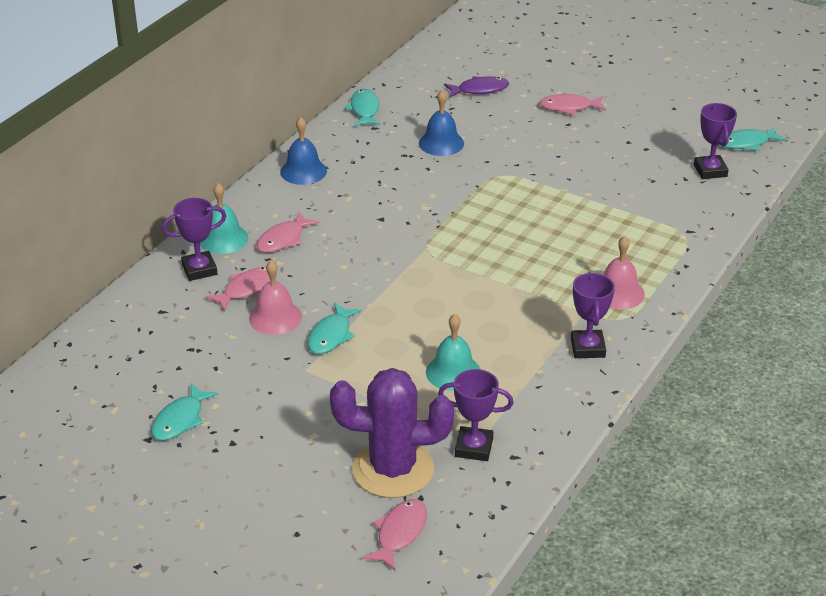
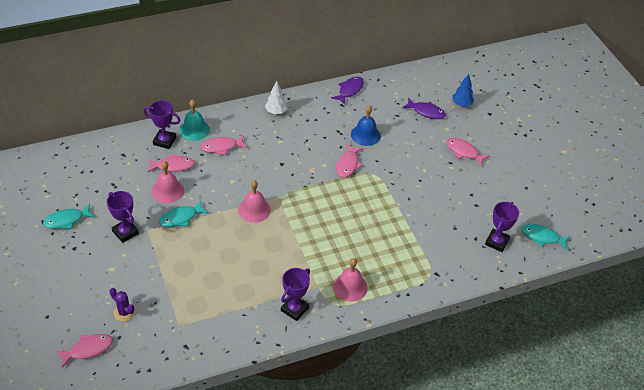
camera: 35 degrees right, 10 degrees up
blue bell [280,117,327,185] -> white tree [265,81,287,114]
purple cactus [330,368,454,498] -> purple cactus [109,288,135,321], size x0.43
turquoise fish [345,89,380,126] -> purple fish [331,77,364,105]
turquoise bell [426,314,480,391] -> none
purple trophy [438,369,514,461] -> purple trophy moved to [107,191,139,243]
none -> pink bell [238,180,271,223]
none -> pink fish [336,144,363,177]
none -> blue tree [452,74,474,107]

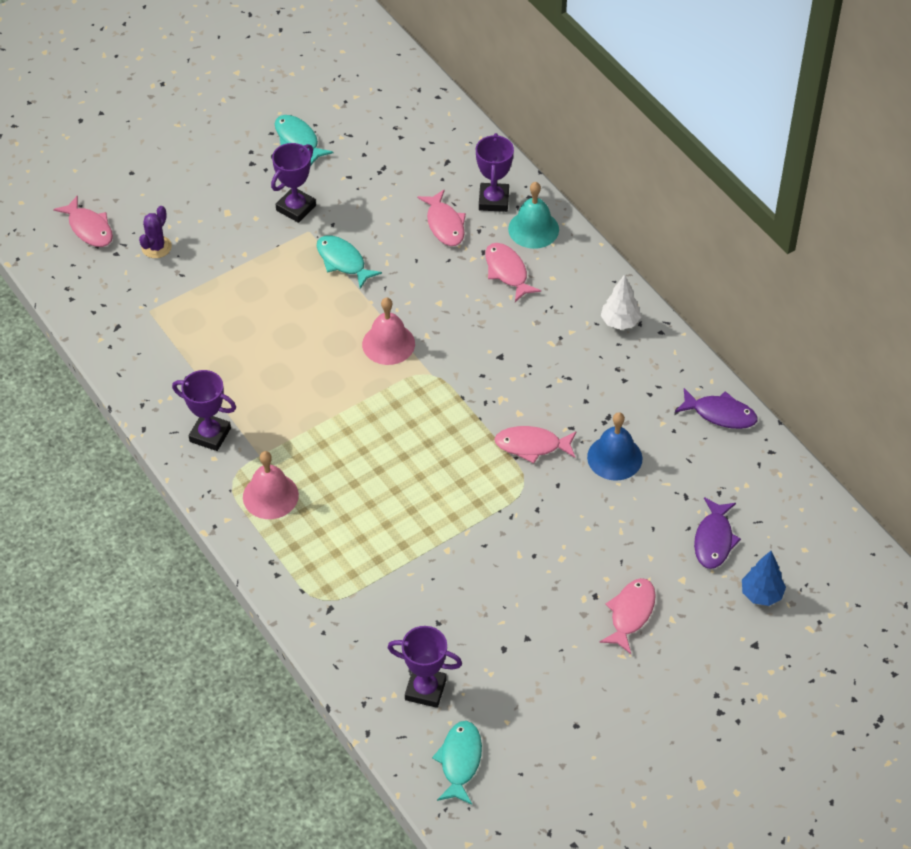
camera: 80 degrees right, 5 degrees up
pink bell [152,161,184,203] -> none

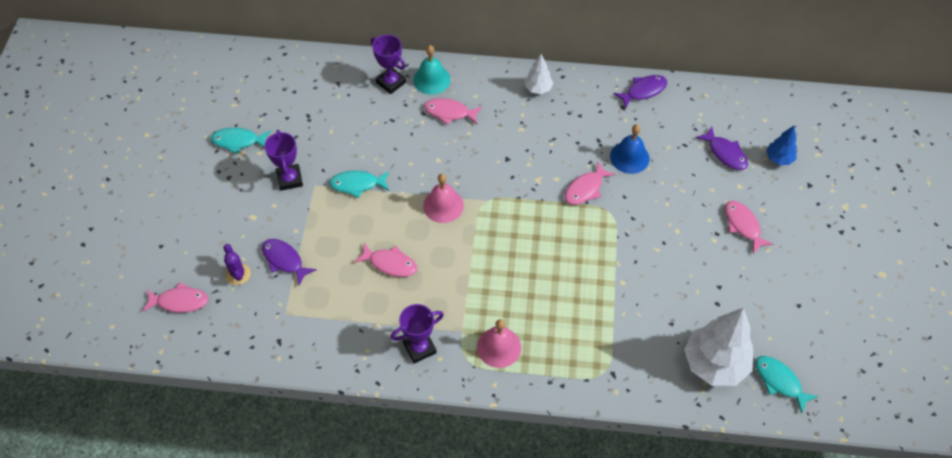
camera: 50 degrees left, 5 degrees up
purple trophy [387,626,462,708] -> white tree [684,308,753,386]
pink fish [417,189,466,246] -> pink fish moved to [354,243,417,277]
none -> purple fish [262,239,317,285]

